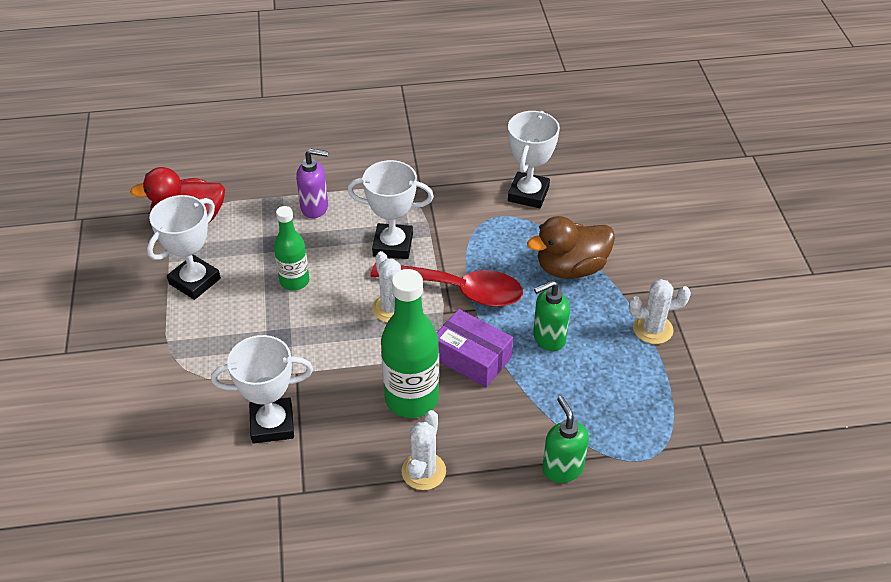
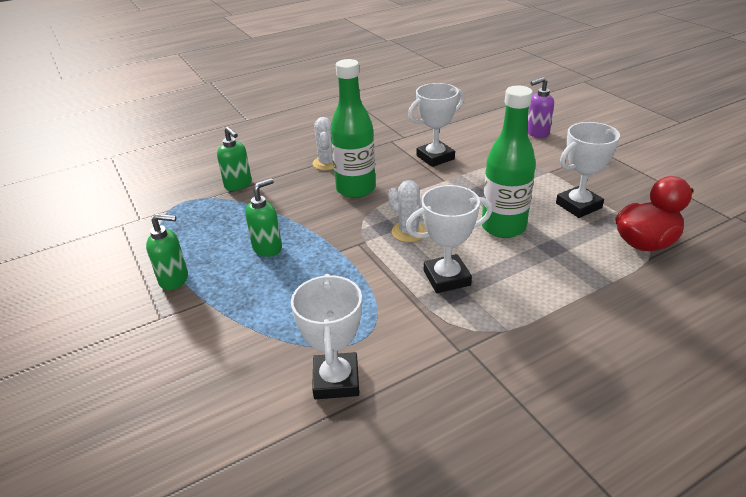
camera: 160 degrees right, 10 degrees down
white trophy [147,195,221,300] -> white trophy turned 45 degrees clockwise [556,122,620,218]
green bottle [274,206,309,291] -> green bottle [482,86,536,238], size x1.65
purple soap dispenser [296,148,328,218] -> purple soap dispenser moved to [527,77,554,138]
red spoon [370,263,523,307] -> none
purple box [437,309,513,387] -> none
brown duck [527,216,615,279] -> none
white cactus [629,279,691,344] -> green soap dispenser [146,214,188,290]

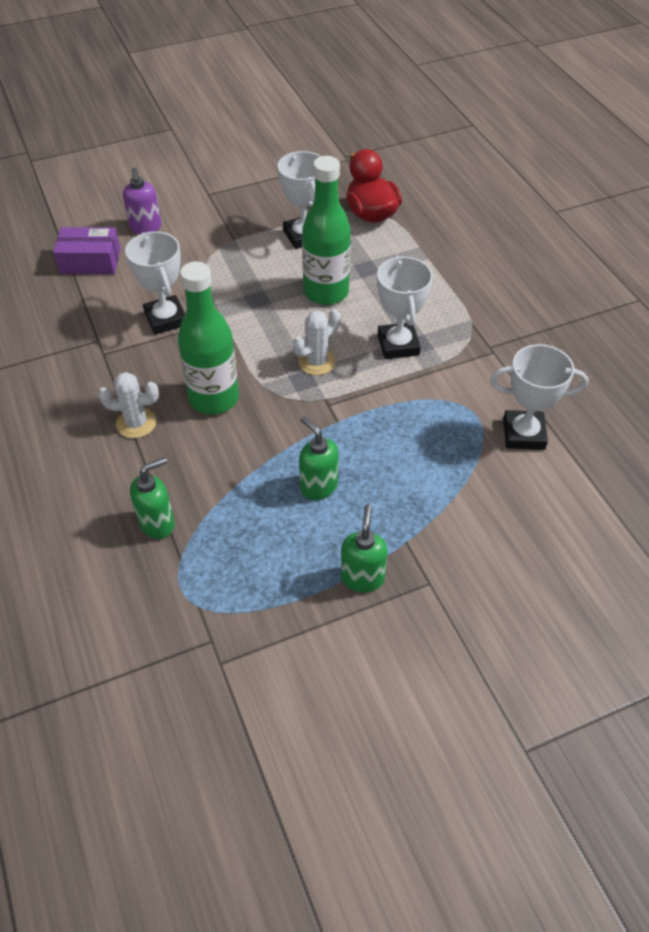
camera: 85 degrees left, 15 degrees up
none -> purple box [53,227,120,274]

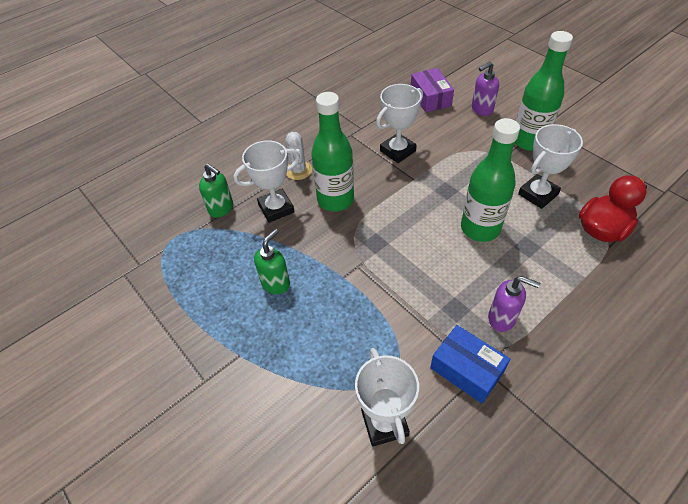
camera: 75 degrees right, 0 degrees up
white cactus [293,309,340,375] -> none
green soap dispenser [341,504,388,592] -> none
white trophy [377,256,433,359] -> white trophy moved to [233,140,300,223]
none -> blue box [430,325,510,404]
none -> purple soap dispenser [488,276,540,332]
none -> green bottle [514,31,573,151]

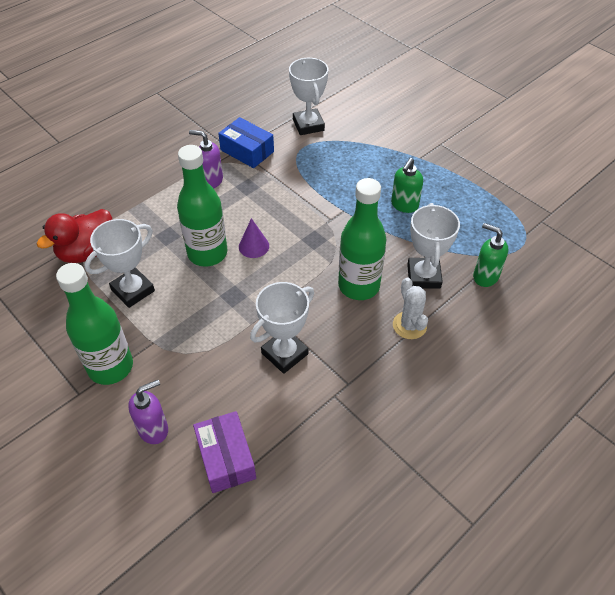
camera: 175 degrees right, 0 degrees up
white trophy [233,140,300,223] -> white trophy turned 60 degrees counterclockwise [407,203,460,289]
none -> purple cone [239,218,269,258]

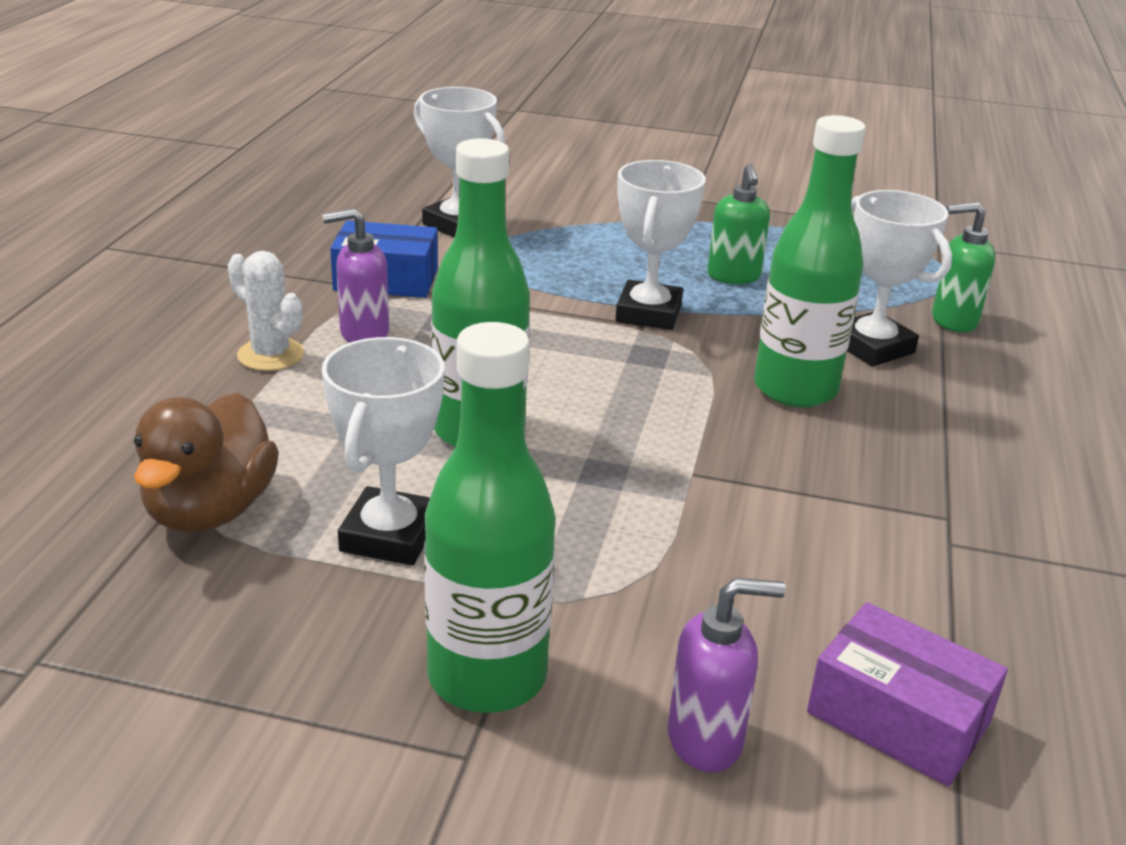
camera: 35 degrees left, 20 degrees down
red duck [37,209,112,263] -> brown duck [134,393,279,533]
purple soap dispenser [128,380,168,444] -> purple soap dispenser turned 60 degrees clockwise [668,578,786,772]
purple cone [239,218,269,258] -> none
white trophy [250,282,314,374] -> white trophy moved to [615,160,706,330]
white cactus [393,277,428,339] -> white cactus moved to [228,251,305,371]

